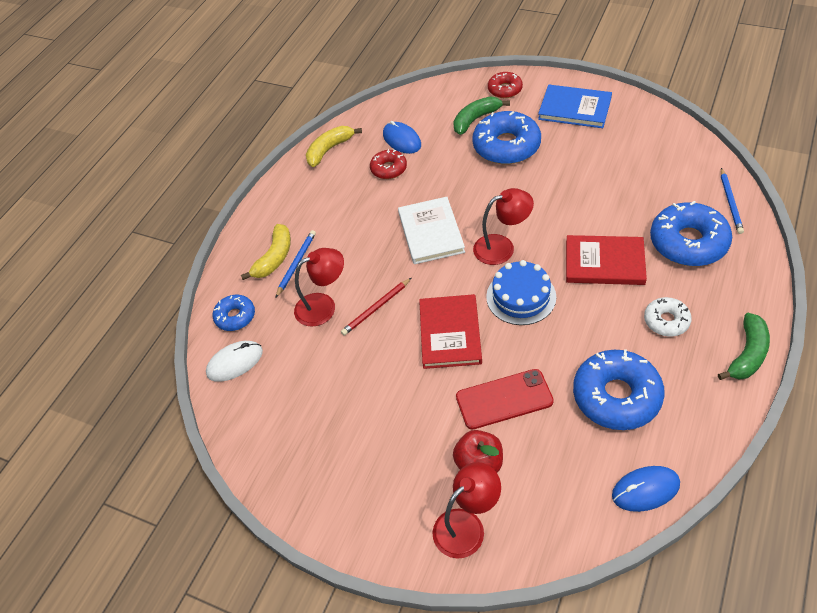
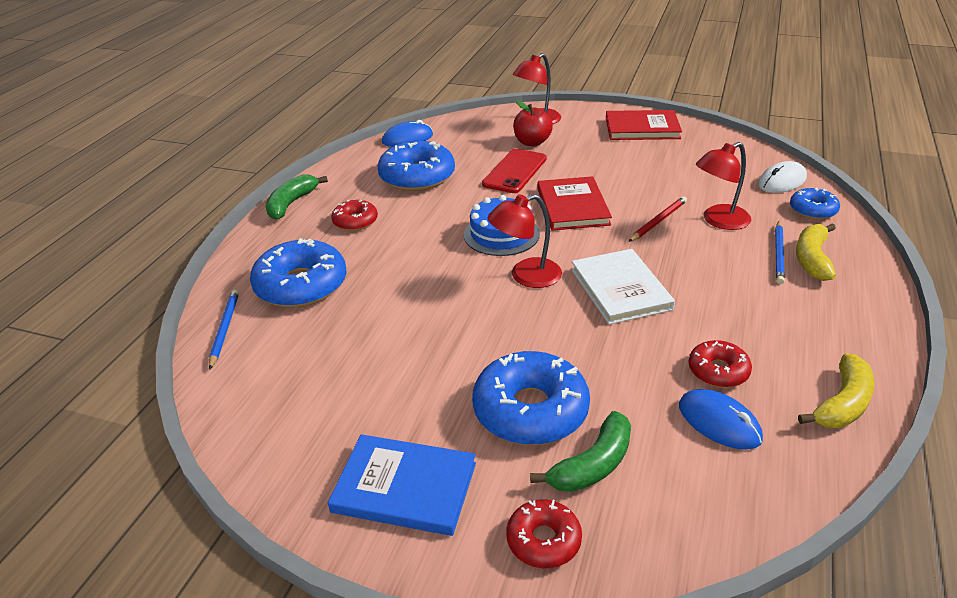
camera: 170 degrees right, 15 degrees down
red phone [456,369,554,429] -> red phone turned 45 degrees counterclockwise [482,149,547,193]
red book [566,235,647,285] -> red book moved to [606,110,682,140]
white donut [644,297,692,337] -> red donut [331,199,378,231]

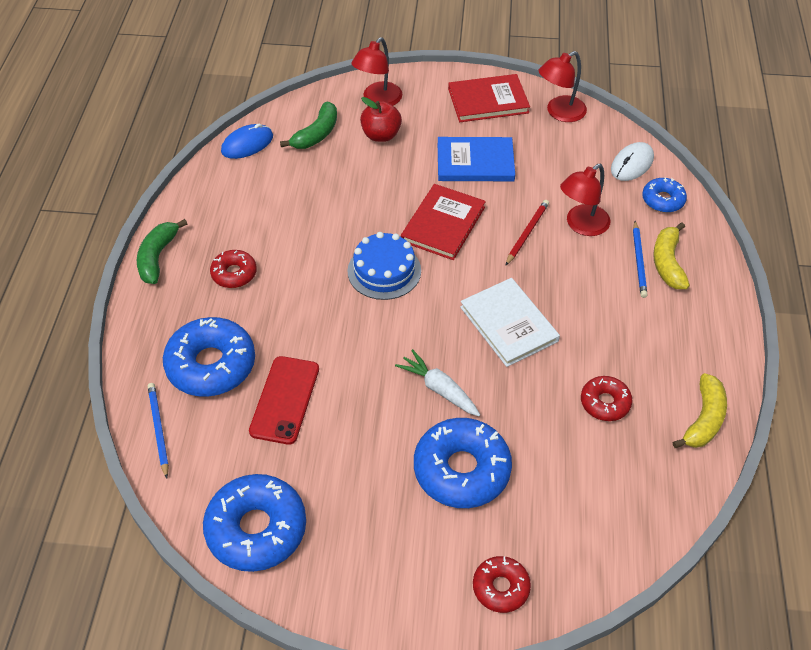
camera: 15 degrees left, 15 degrees up
blue book [328,434,476,536] -> blue book moved to [438,137,515,181]
blue donut [377,141,455,191] -> blue donut moved to [203,474,306,572]
red phone [482,149,547,193] -> red phone moved to [249,356,319,445]
red lamp [487,194,562,288] -> red lamp moved to [539,51,587,122]
green banana [530,411,631,492] -> green banana moved to [280,102,337,149]
red book [537,176,612,231] -> red book turned 45 degrees clockwise [401,184,486,260]
blue mouse [679,389,763,450] -> none
none -> white carrot [395,349,480,416]

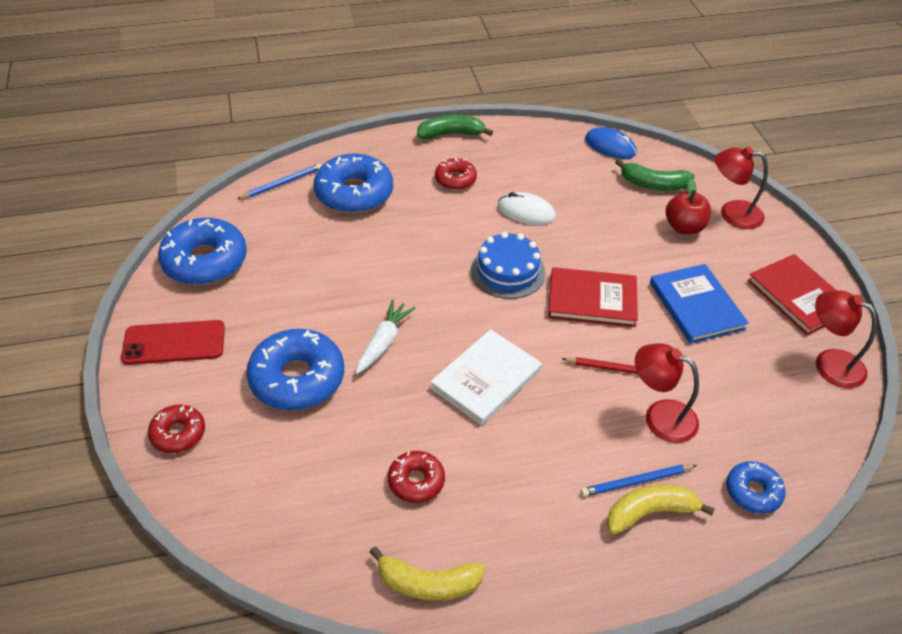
camera: 70 degrees right, 5 degrees down
red phone [249,356,319,445] -> red phone moved to [121,320,225,365]
white mouse [611,142,654,181] -> white mouse moved to [498,192,556,225]

